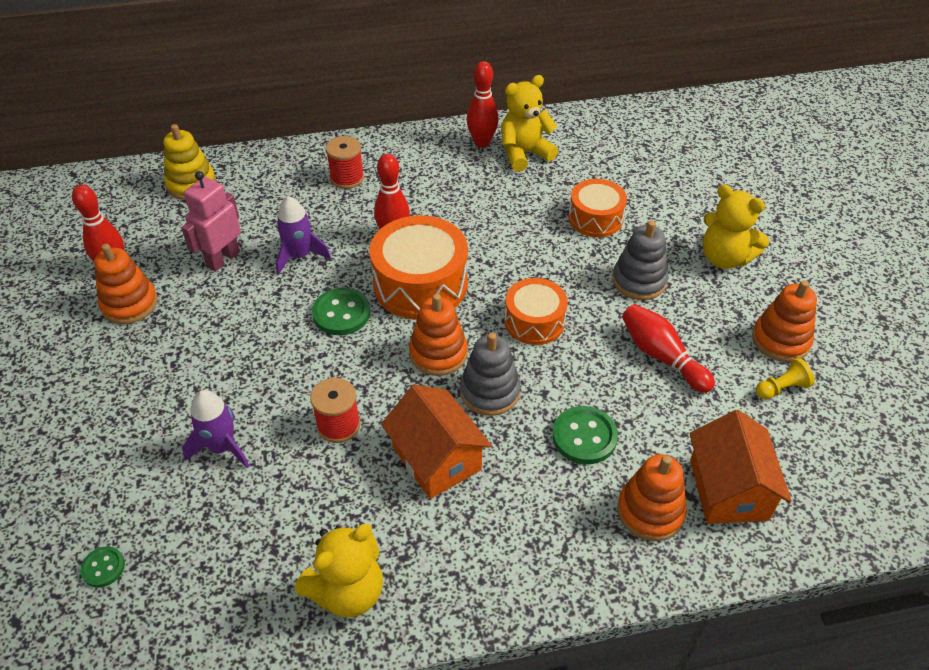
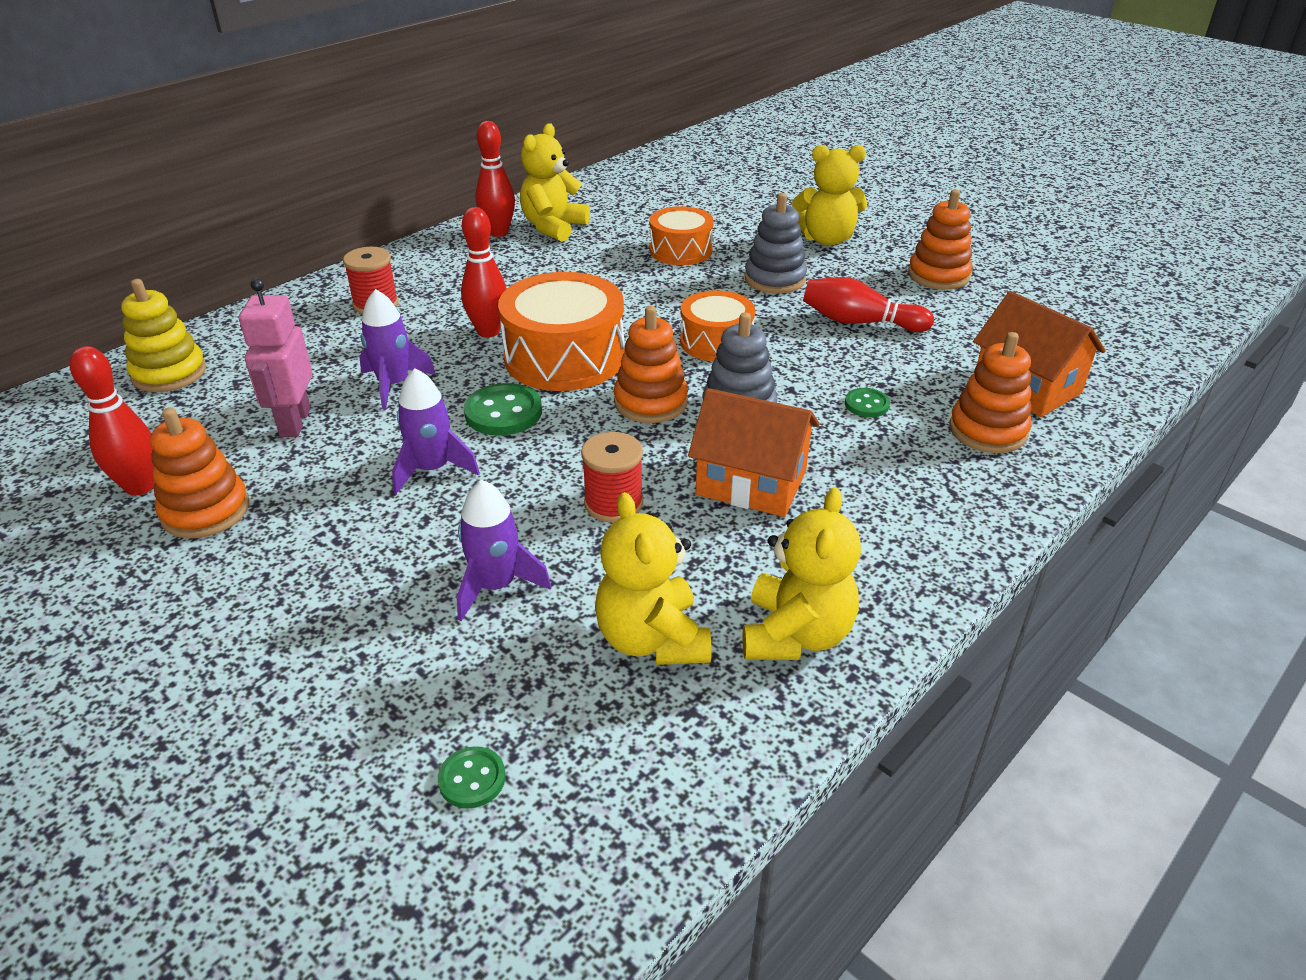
camera: 35 degrees left, 10 degrees down
green button [552,406,618,464] -> green button [845,388,890,417], size x0.58
yellow pawn [756,358,814,399] -> none
none -> purple rocket [392,368,480,494]
none -> yellow teddy bear [595,492,711,665]

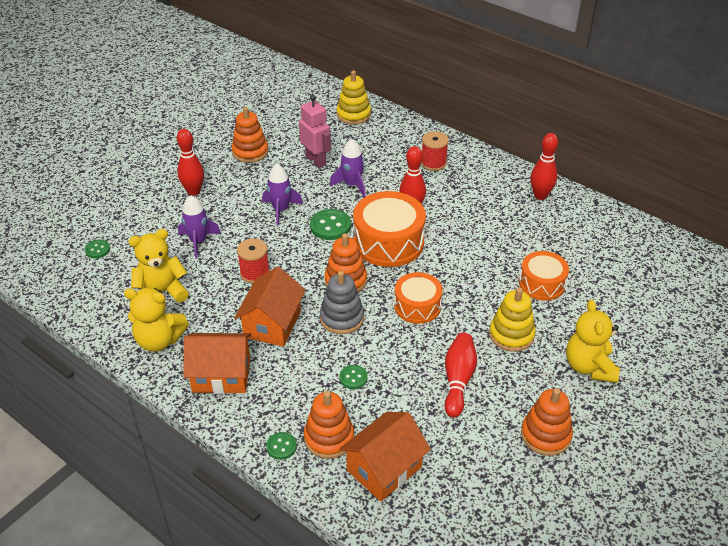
camera: 85 degrees right, 5 degrees up
red bowling pin [70,346,155,496] -> red bowling pin moved to [177,129,204,196]
pink robot [239,278,312,437] -> pink robot turned 60 degrees clockwise [299,95,331,168]
yellow teddy bear [520,123,590,242] -> none
grey stacking toy [745,193,807,294] -> yellow stacking toy [489,287,536,352]
none -> orange house [183,333,251,394]
none -> green button [266,432,297,460]

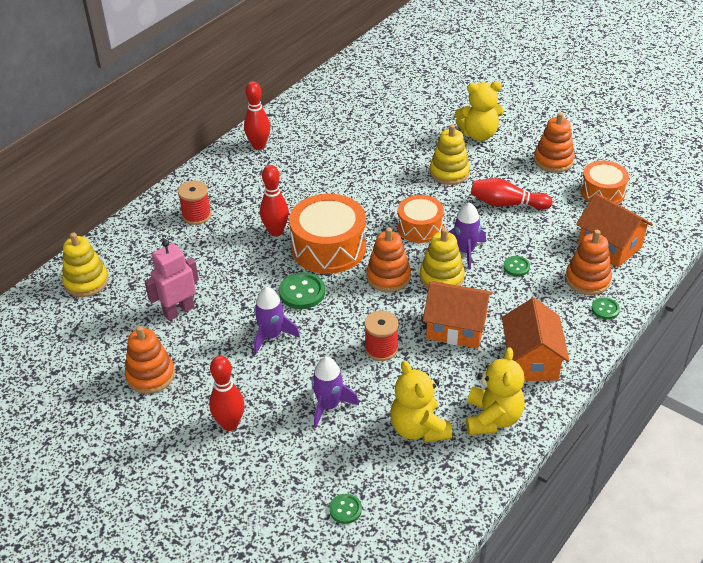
camera: 90 degrees left, 0 degrees up
grey stacking toy [320,271,364,334] -> yellow stacking toy [420,228,465,289]
purple rocket [330,139,366,197] -> purple rocket moved to [448,202,486,269]
orange drum [519,251,569,301] -> orange drum moved to [580,161,629,204]

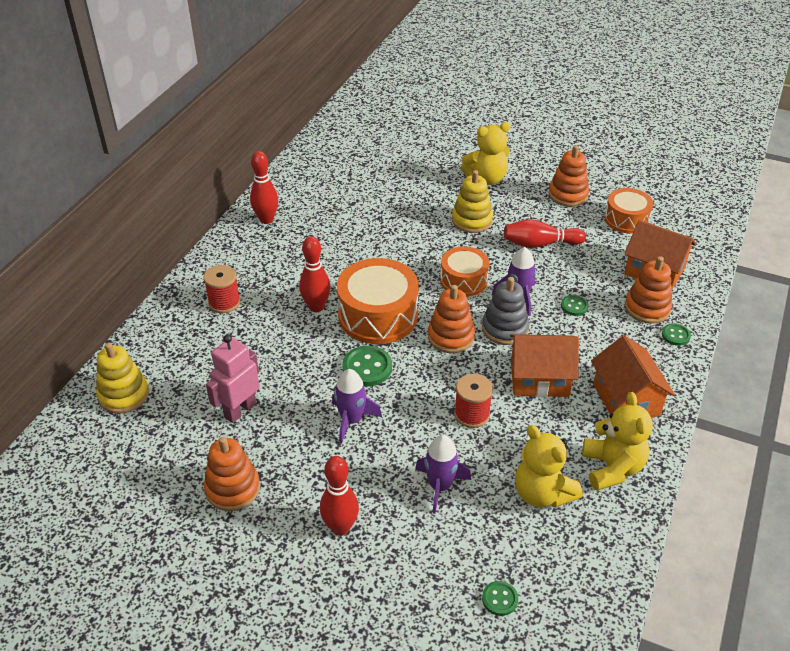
camera: 15 degrees left, 0 degrees up
yellow stacking toy [420,228,465,289] -> grey stacking toy [482,277,529,345]

